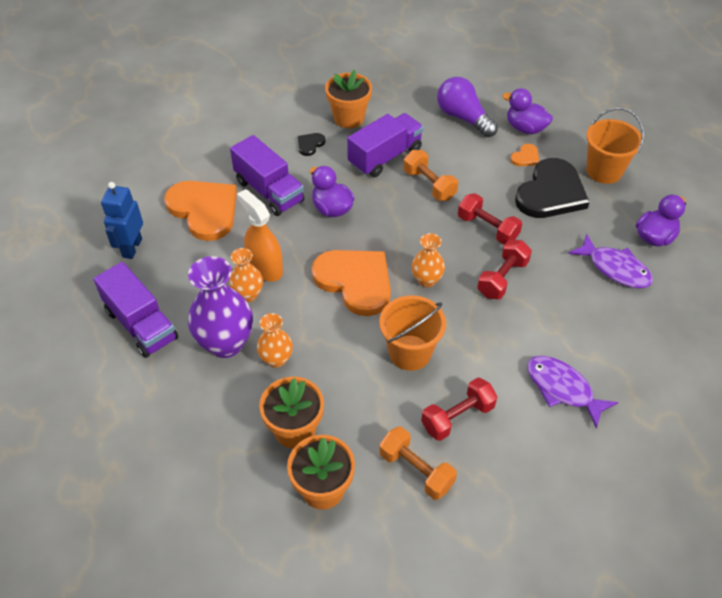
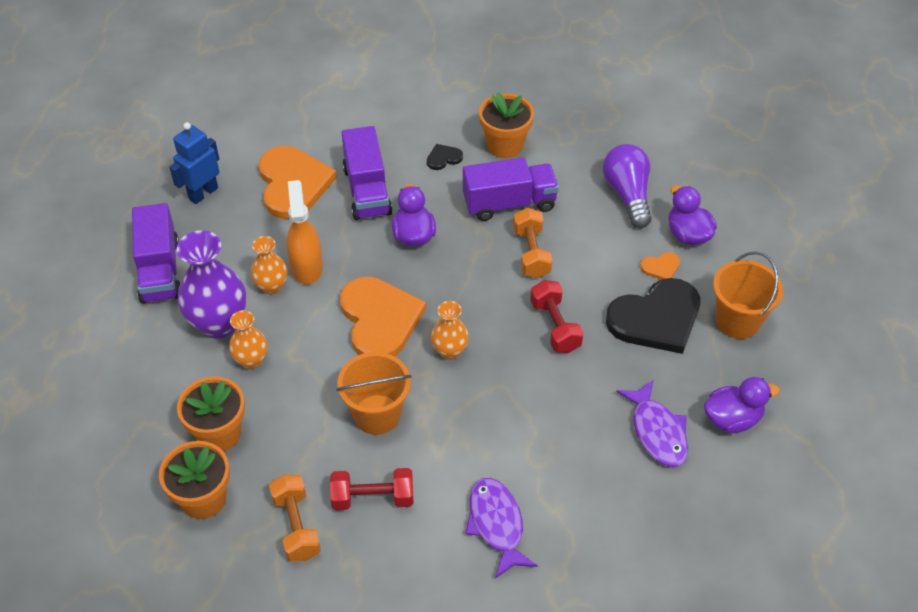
camera: 30 degrees right, 0 degrees up
red dumbbell [477,240,532,299] -> none

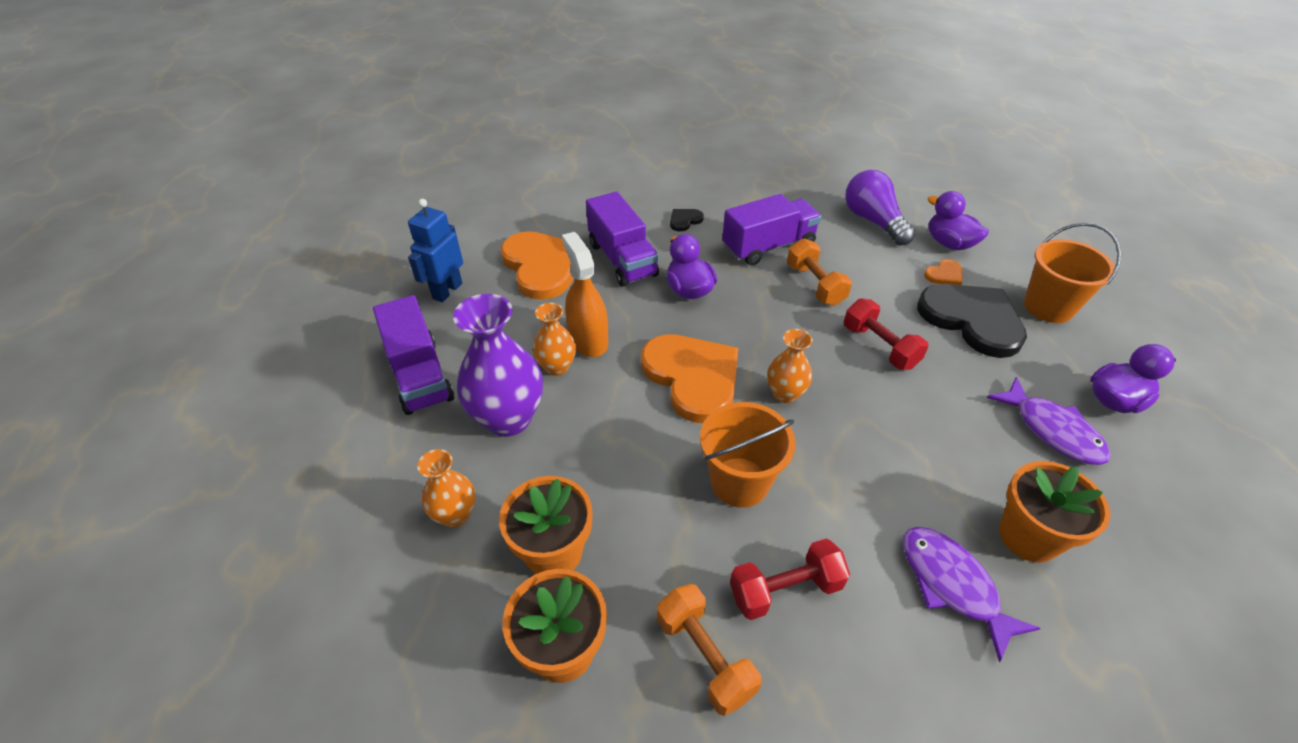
camera: 15 degrees left, 5 degrees down
orange vase [229,310,268,369] -> orange vase moved to [417,449,476,527]
orange flower pot [479,92,534,158] -> orange flower pot moved to [999,461,1110,563]
black heart [606,278,700,354] -> black heart turned 90 degrees counterclockwise [917,284,1027,358]

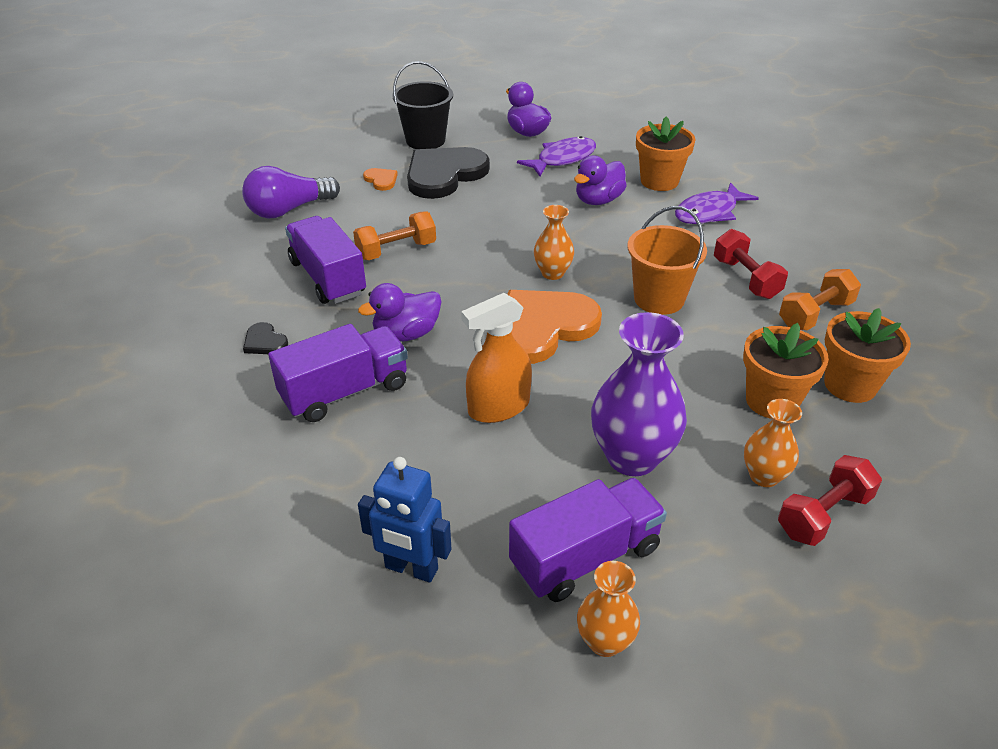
camera: 95 degrees left, 5 degrees down
orange heart [501,231,573,300] -> none
orange vase [533,303,576,376] -> orange vase moved to [577,561,640,657]
red dumbbell [844,298,929,370] -> red dumbbell moved to [778,455,882,546]
purple duck [928,191,989,250] -> purple duck moved to [574,155,627,205]
orange bucket [1024,223,1121,323] -> black bucket [392,61,453,149]

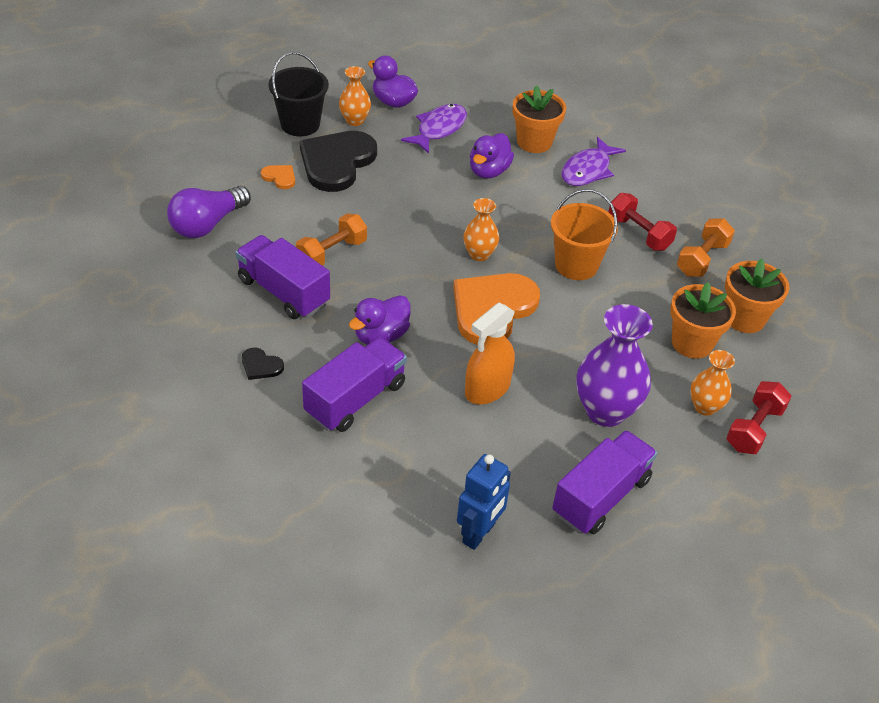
camera: 20 degrees left, 5 degrees up
blue robot [358,457,452,583] -> blue robot turned 60 degrees counterclockwise [457,454,511,550]
orange vase [577,561,640,657] -> orange vase moved to [339,66,371,126]

